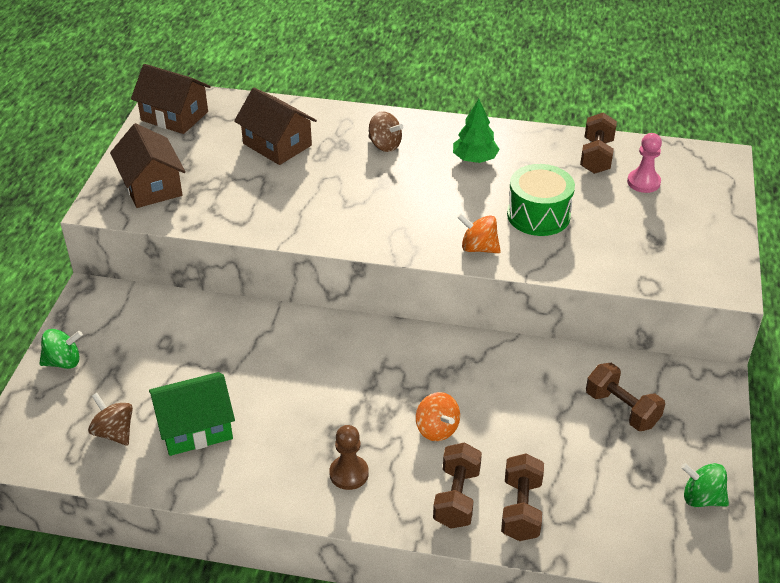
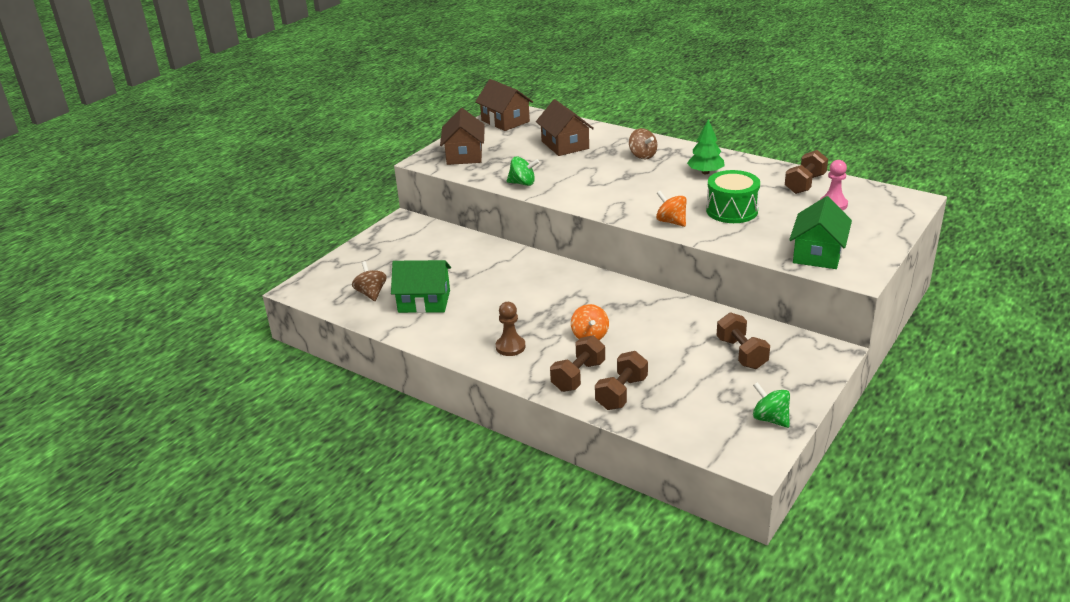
camera: 25 degrees right, 10 degrees down
green spinning top [39,329,83,369] -> green spinning top moved to [507,157,539,186]
none -> green house [789,196,852,269]

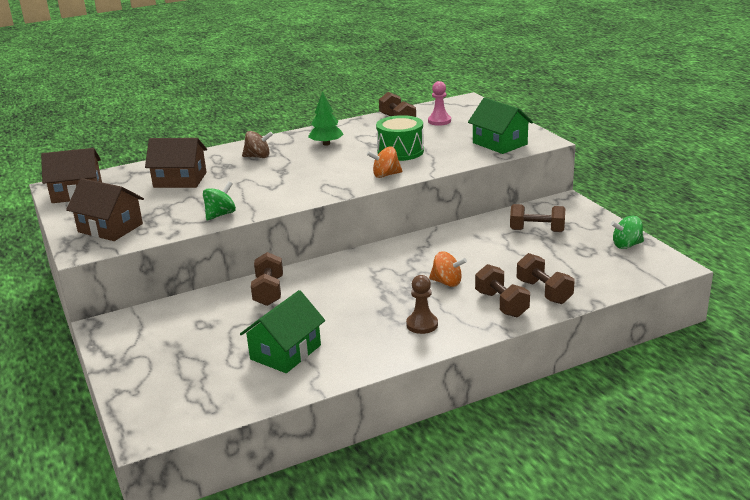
camera: 60 degrees left, 5 degrees down
brown spinning top [352,261,386,301] -> none
none -> brown dumbbell [251,252,283,306]

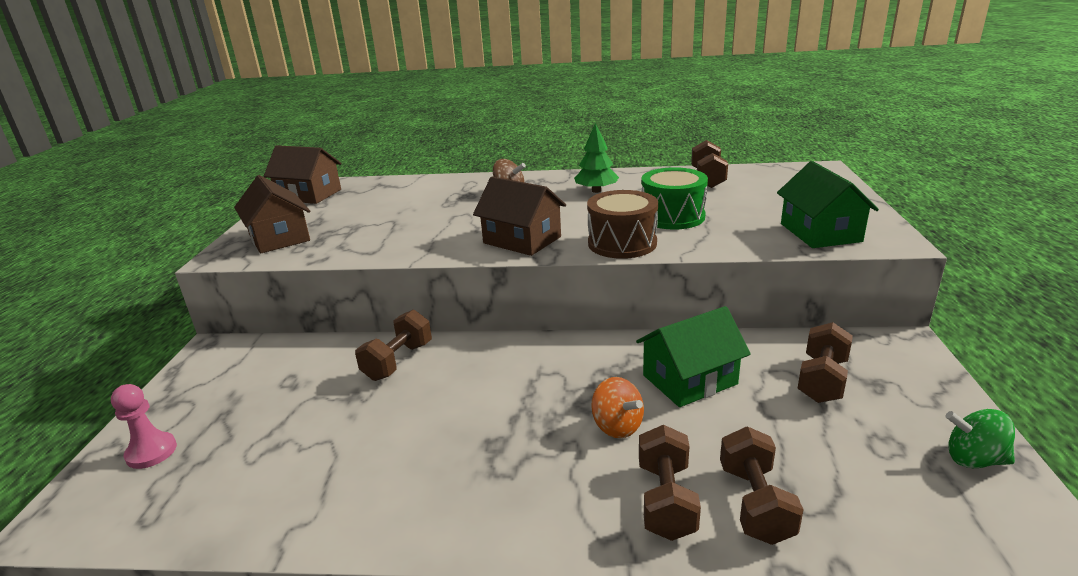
camera: 30 degrees right, 0 degrees up
brown house [145,138,207,188] -> brown house moved to [473,177,566,256]
green spinning top [203,181,236,221] -> none
green house [240,290,325,373] -> green house moved to [636,306,751,407]
orange spinning top [367,146,402,178] -> brown drum [587,190,658,259]
brown pawn [406,275,438,334] -> none
pink pawn [428,81,451,126] -> pink pawn moved to [111,384,177,469]
brown dumbbell [510,204,565,232] -> brown dumbbell turned 75 degrees clockwise [797,322,853,403]

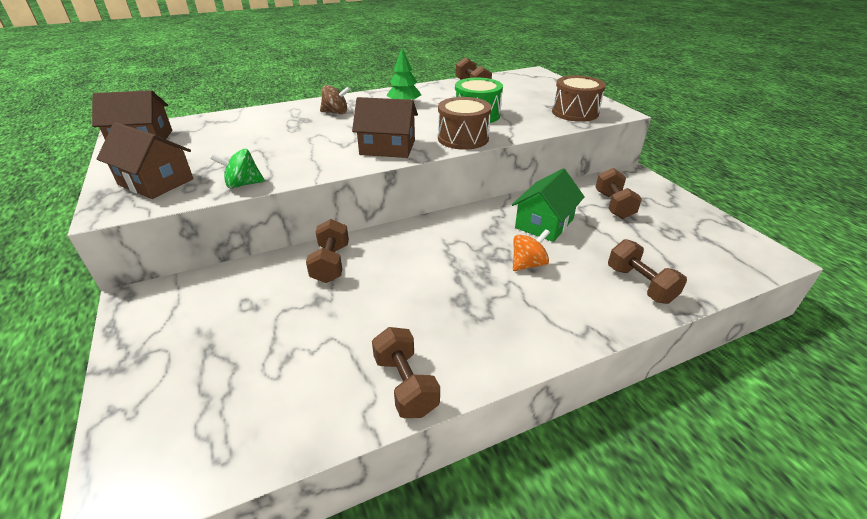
camera: 30 degrees left, 10 degrees up
pink pawn [111,384,177,469] -> none
orange spinning top [591,377,644,438] -> orange spinning top turned 60 degrees counterclockwise [513,229,550,271]
brown dumbbell [639,425,701,541] -> brown dumbbell moved to [372,327,440,418]
green house [777,161,879,248] -> brown drum [552,75,606,122]
green spinning top [945,409,1015,468] -> green spinning top moved to [210,149,265,189]

